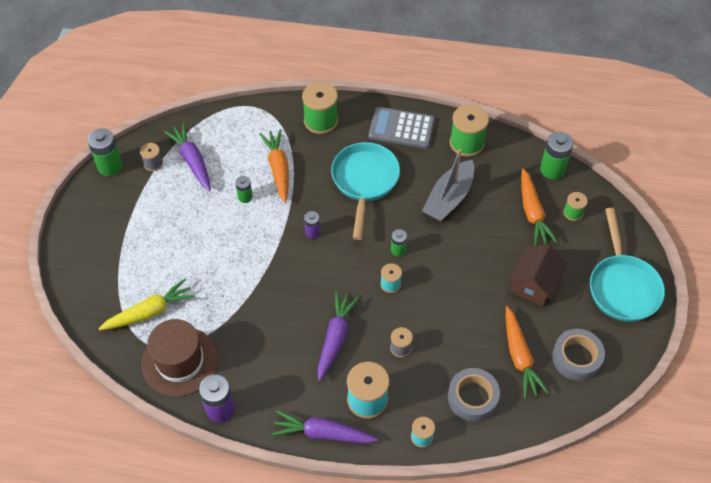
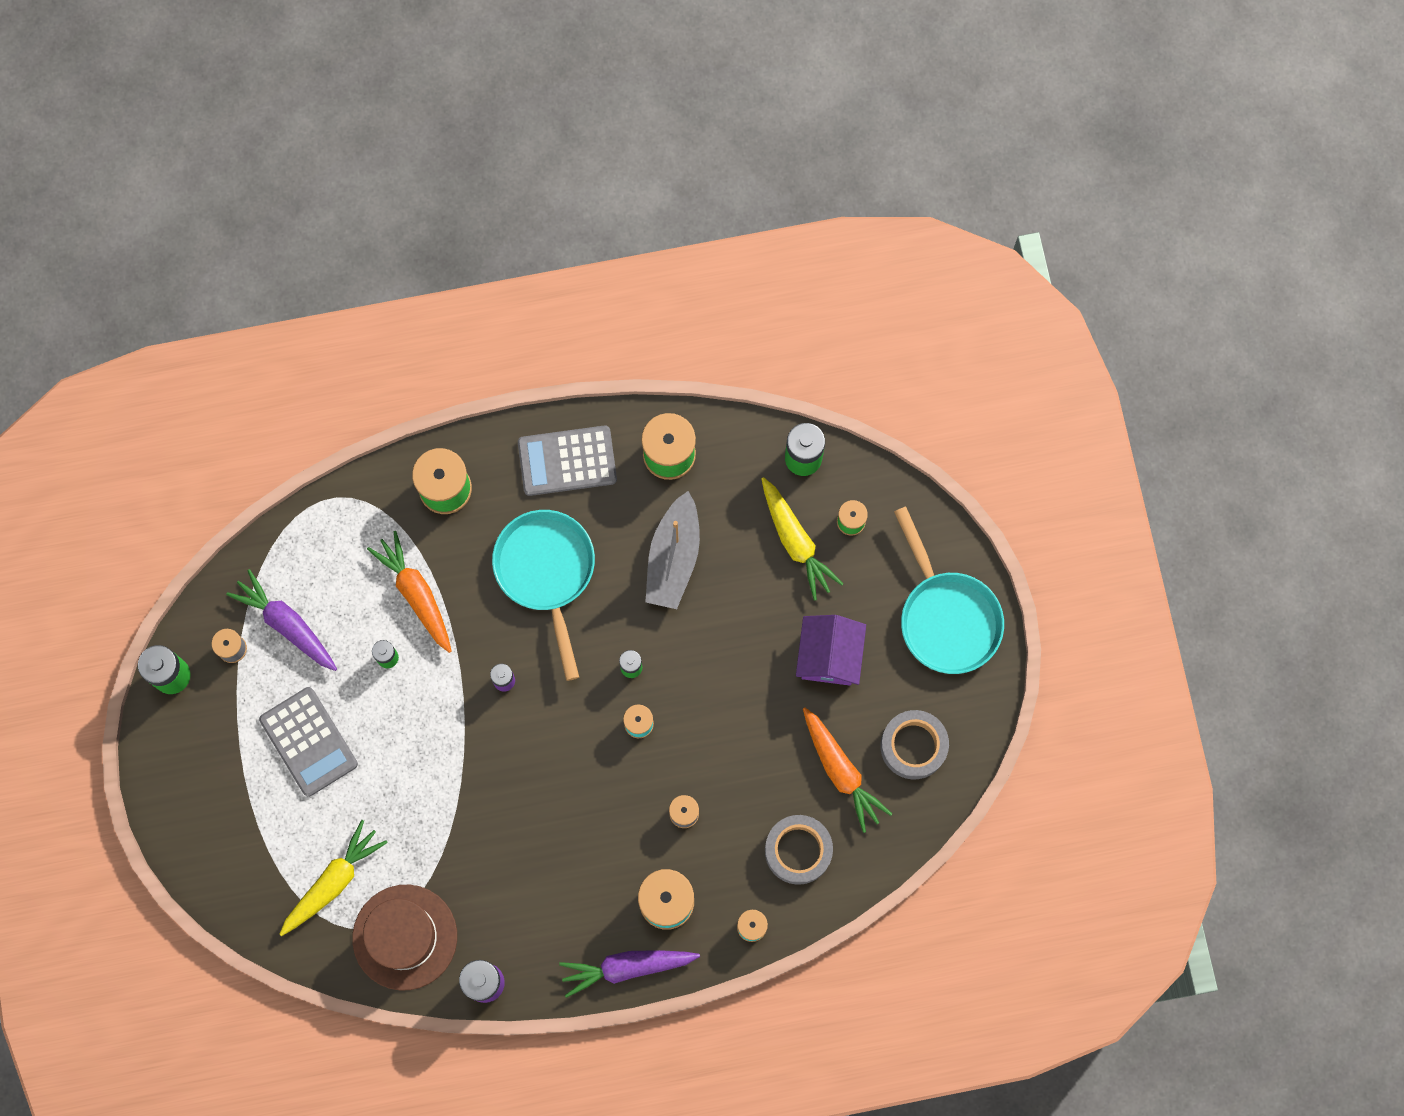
camera: 20 degrees left, 20 degrees up
purple carrot [317,291,359,381] -> none
brown house [508,245,567,306] -> purple house [796,615,866,686]
orange carrot [521,168,558,246] -> yellow carrot [762,477,844,601]
none -> grey calculator [259,687,358,797]

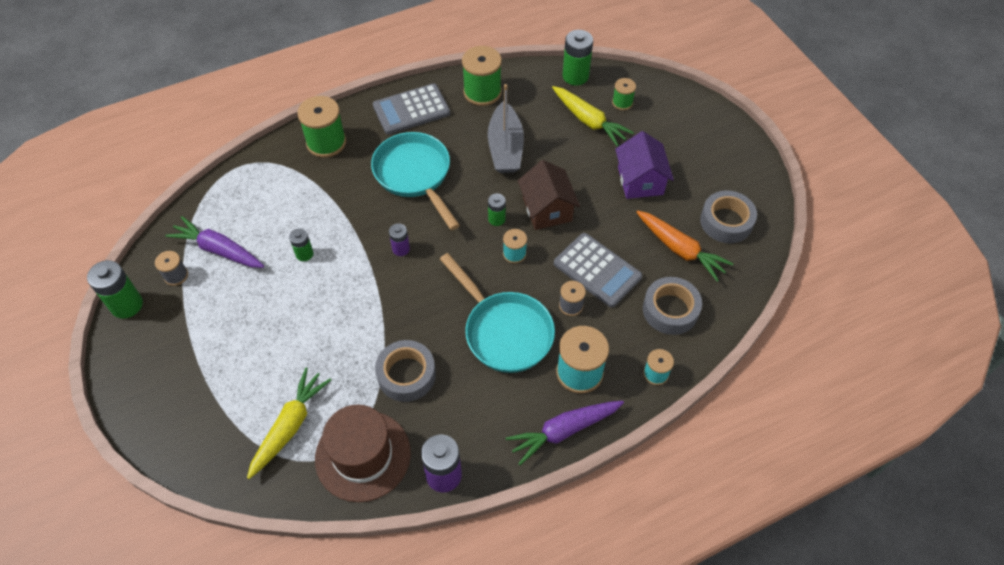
camera: 15 degrees left, 20 degrees down
grey calculator [259,687,358,797] -> grey calculator moved to [554,233,642,307]
orange carrot [367,531,452,653] -> none
turquoise pan [894,507,1004,674] -> turquoise pan moved to [440,253,555,373]
none -> grey tape [375,340,436,402]
none -> brown house [518,160,580,230]

